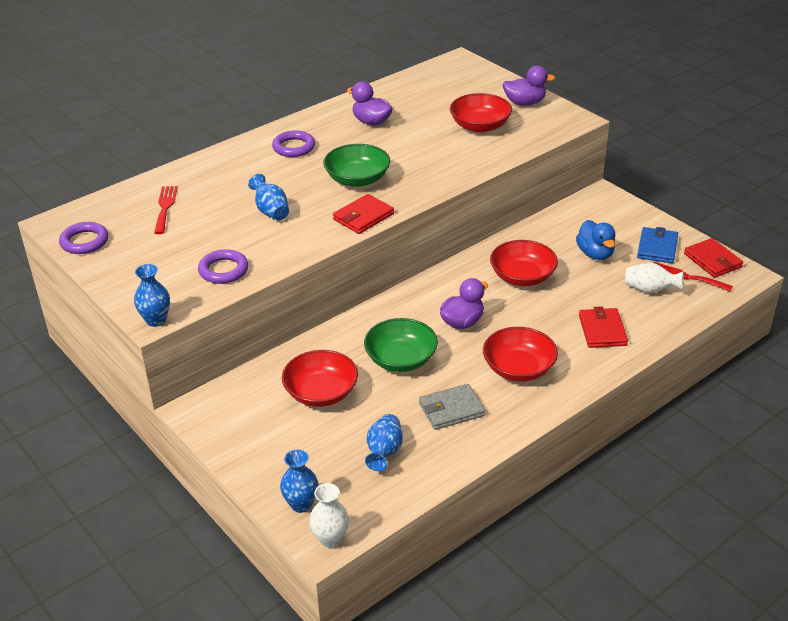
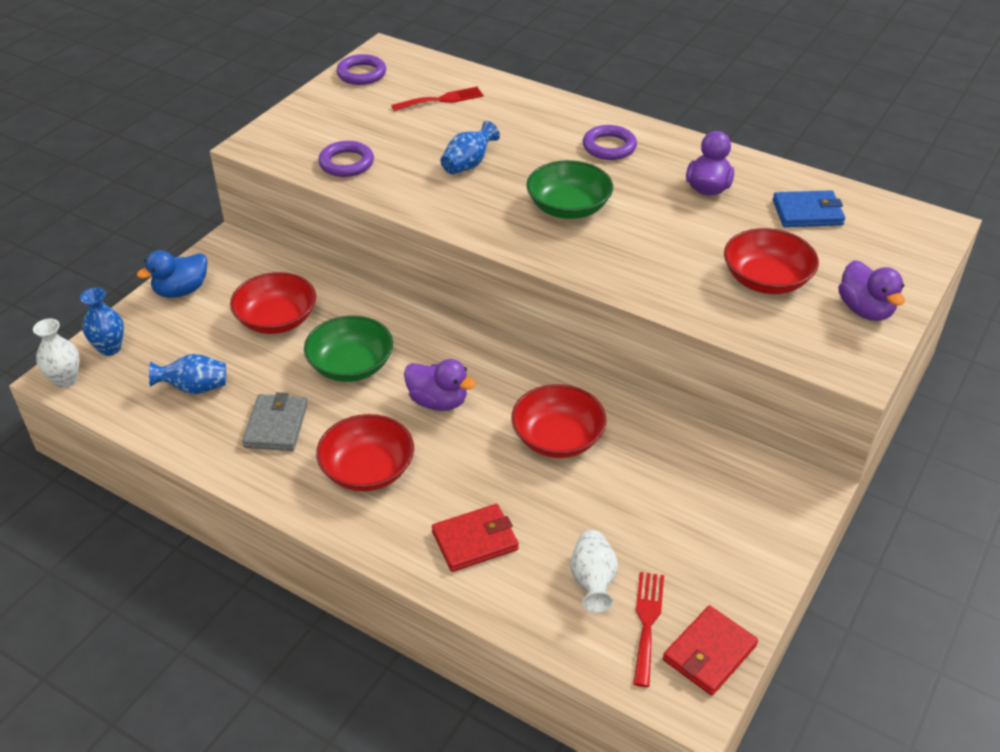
camera: 70 degrees right, 5 degrees up
blue vase [134,264,170,327] -> none
red wallet [333,194,394,234] -> none
grey wallet [419,384,485,430] -> grey wallet turned 45 degrees clockwise [242,392,308,451]
blue duck [576,220,615,260] -> blue duck moved to [137,250,207,298]
blue wallet [637,227,678,263] -> blue wallet moved to [773,190,845,227]

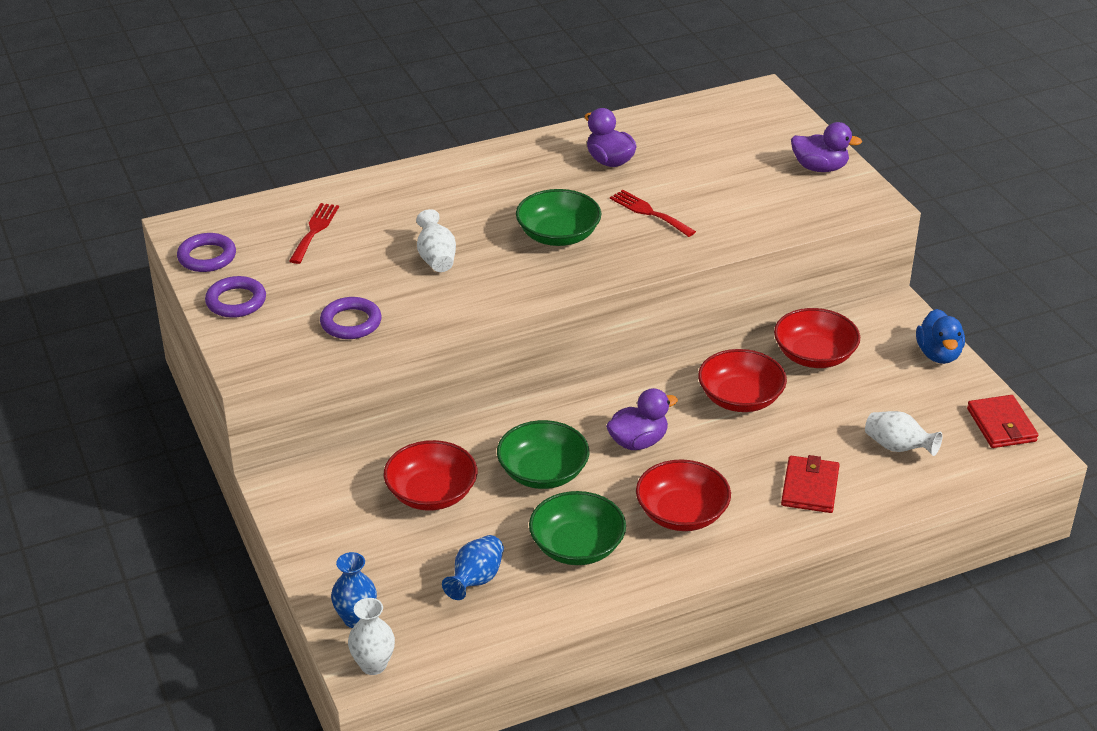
camera: 55 degrees left, 5 degrees down
blue duck [137,250,207,298] -> blue duck moved to [916,309,965,364]
grey wallet [242,392,308,451] -> green bowl [529,491,626,565]
blue vase [440,121,500,174] -> white vase [416,209,456,272]
purple ring [583,125,637,160] -> purple ring moved to [205,276,266,318]
red fork [633,572,664,687] -> red fork moved to [610,190,696,237]
red bowl [724,228,819,294] -> red bowl moved to [774,308,860,368]
blue wallet [773,190,845,227] -> none

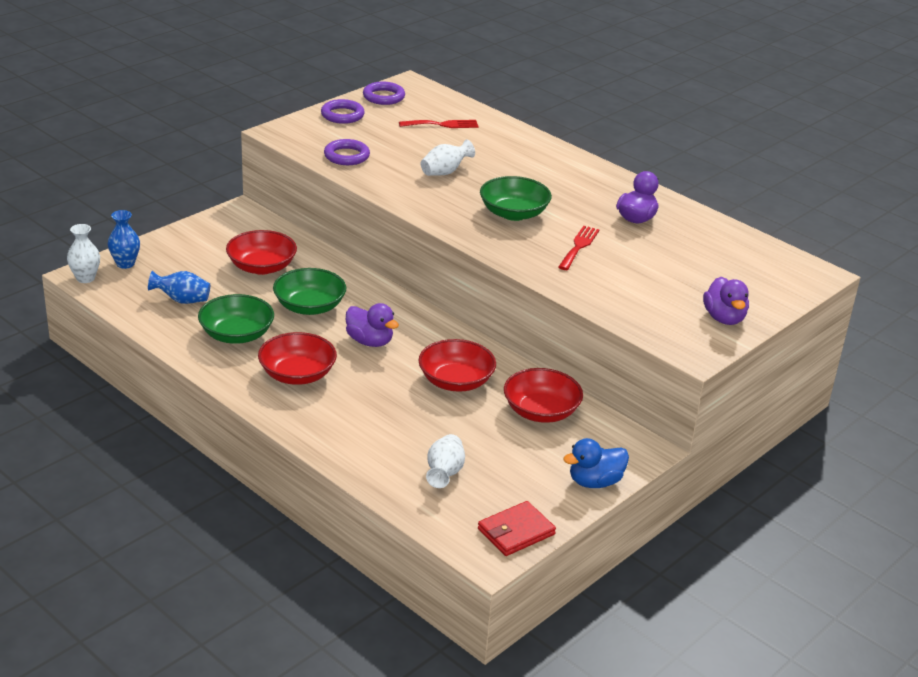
camera: 65 degrees right, 5 degrees down
red wallet [781,455,839,513] -> none

